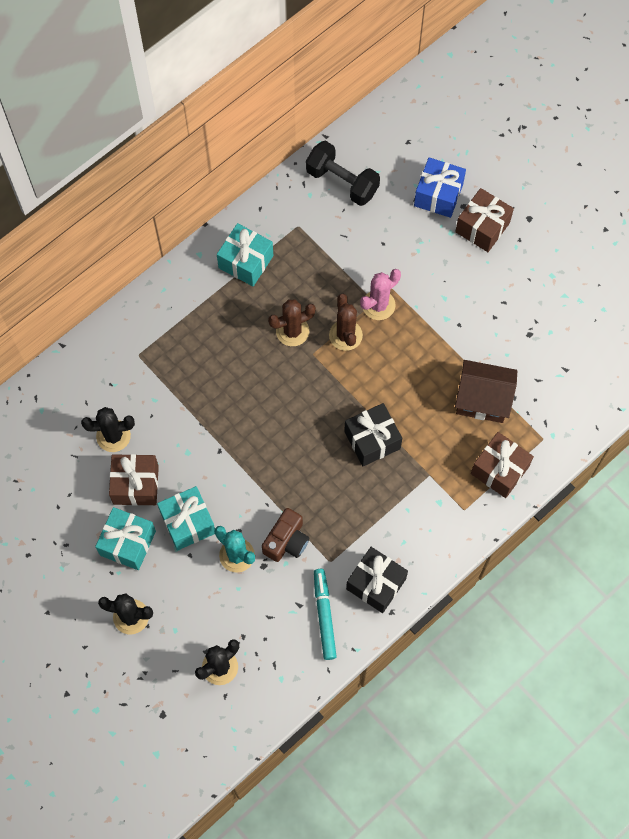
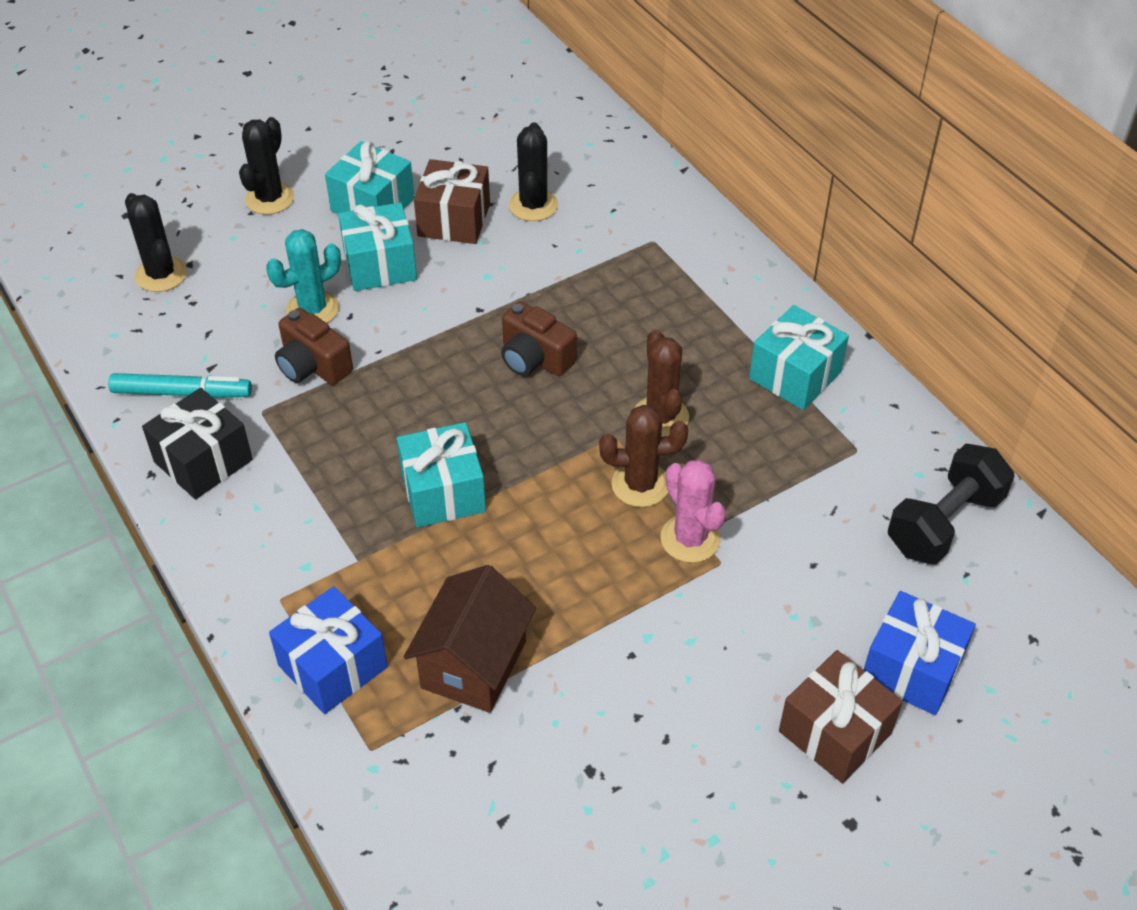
camera: 100 degrees right, 20 degrees down
black gift [344,403,402,466] -> turquoise gift [397,422,486,527]
brown gift [471,432,534,498] -> blue gift [269,586,388,714]
none -> brown camera [501,301,577,376]

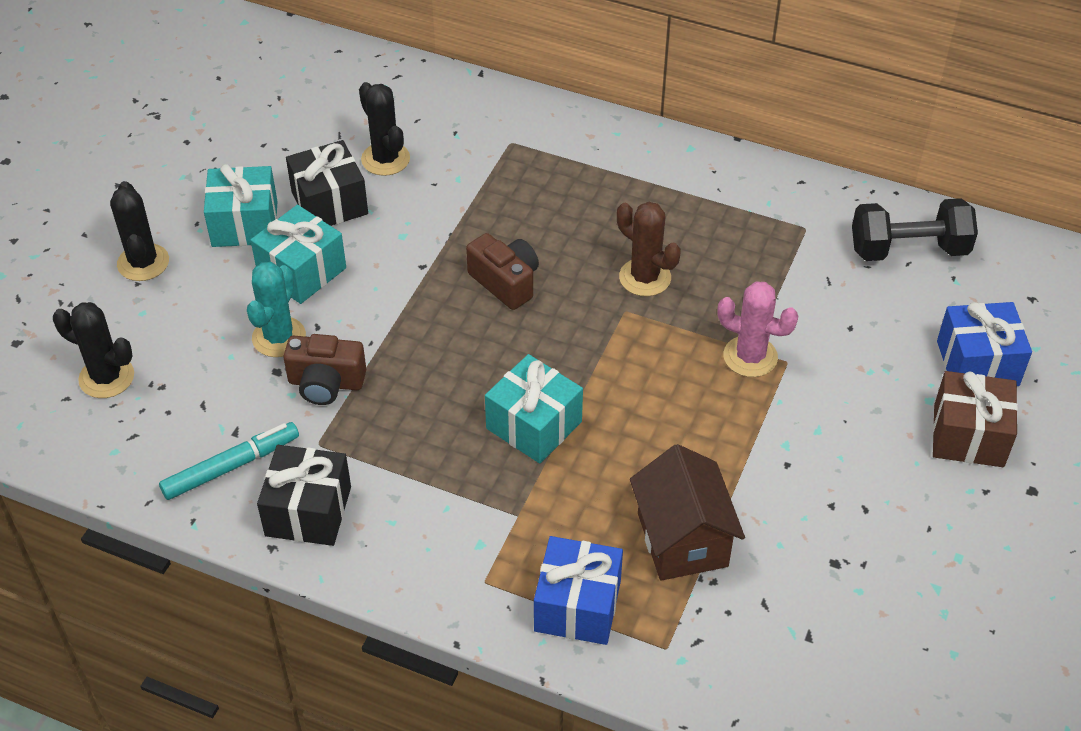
camera: 35 degrees left, 0 degrees up
brown gift [414,159,490,244] -> black gift [286,140,368,226]
brown camera [501,301,577,376] -> brown camera turned 135 degrees counterclockwise [466,233,539,310]
brown cactus [599,405,688,507] -> none
turquoise gift [749,305,849,410] -> none
black dumbbell [888,444,1015,565] -> black dumbbell turned 75 degrees clockwise [852,198,978,261]

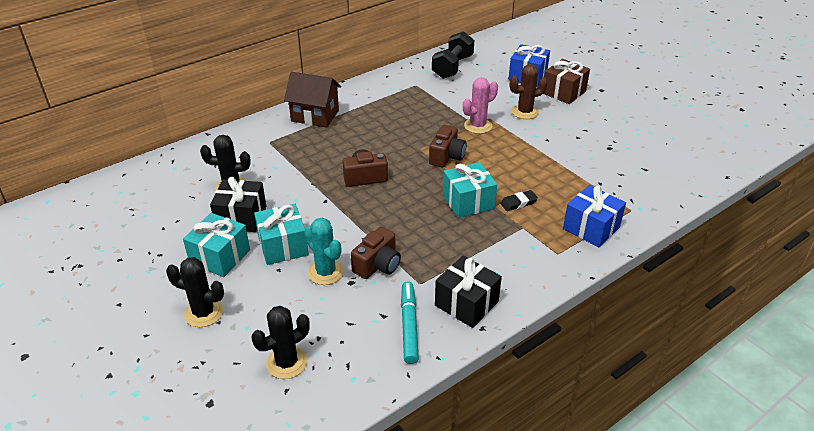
camera: 60 degrees left, 10 degrees down
brown cactus [617,202,681,296] -> brown cactus moved to [510,64,548,119]
brown house [630,444,745,581] -> brown house moved to [284,72,341,128]
none -> brown camera [429,125,467,167]
none -> black eraser [500,190,538,211]

